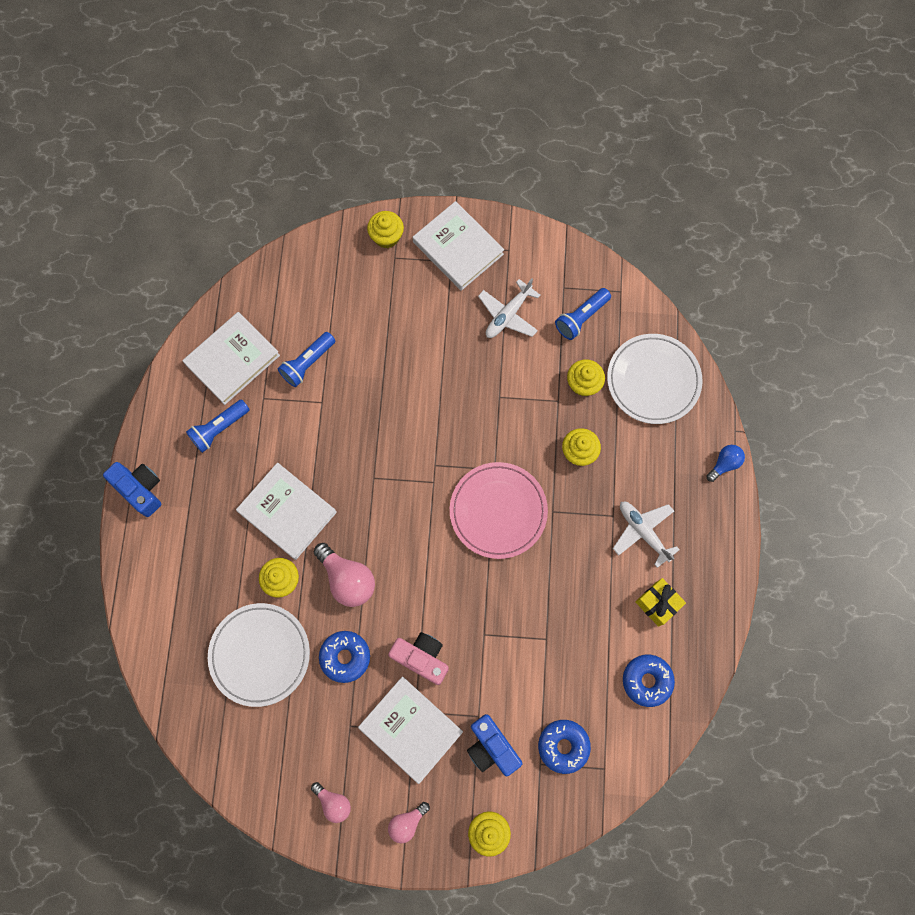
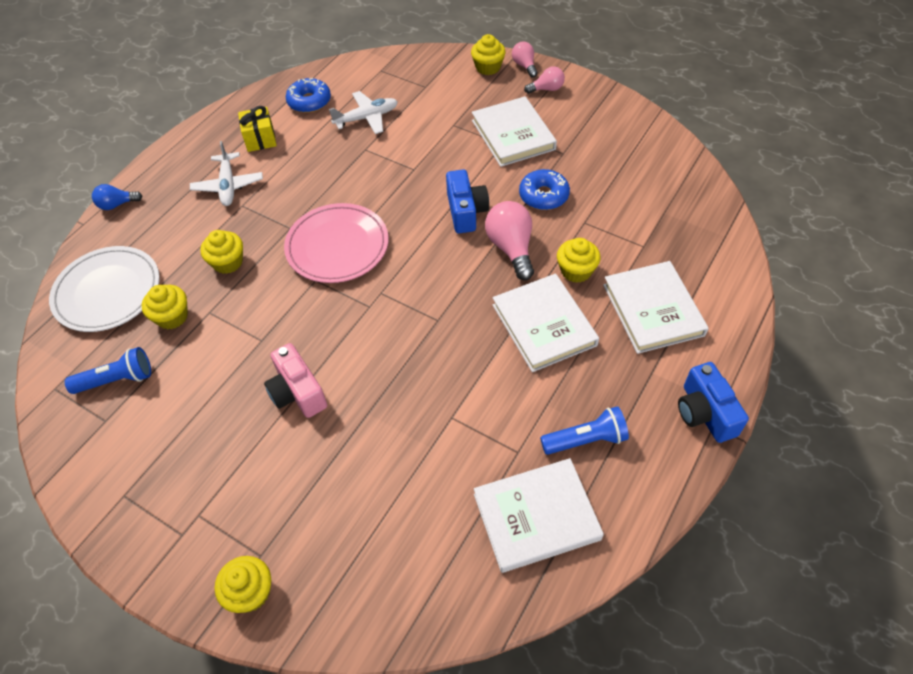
camera: 150 degrees left, 20 degrees down
white plate [208,603,310,707] -> none
blue flashlight [278,332,335,387] -> none
pink light bulb [311,782,351,823] -> pink light bulb moved to [512,41,538,77]
pink camera [388,632,449,685] -> pink camera moved to [264,343,327,418]
white book [413,201,504,291] -> white book moved to [603,261,709,354]
blue camera [467,714,522,776] -> blue camera moved to [446,170,489,233]
white plane [478,279,540,338] -> white plane moved to [329,91,398,134]
blue donut [538,720,591,774] -> none

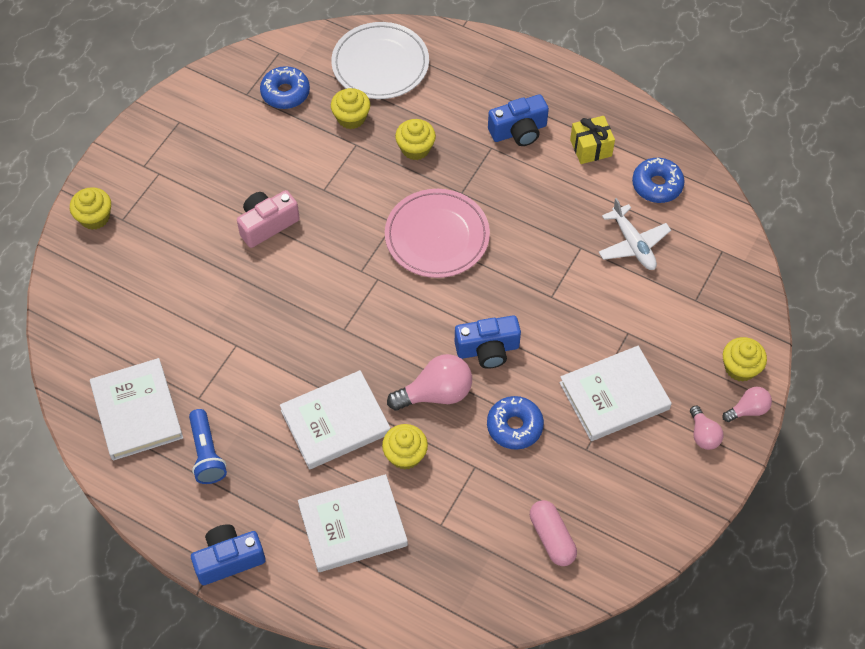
camera: 85 degrees right, 5 degrees up
blue flashlight [65,347,151,394] -> blue donut [260,66,310,109]
blue light bulb [92,184,142,210] -> none
white plane [190,141,263,206] -> blue camera [488,94,549,146]
none -> pink capsule [530,500,577,566]

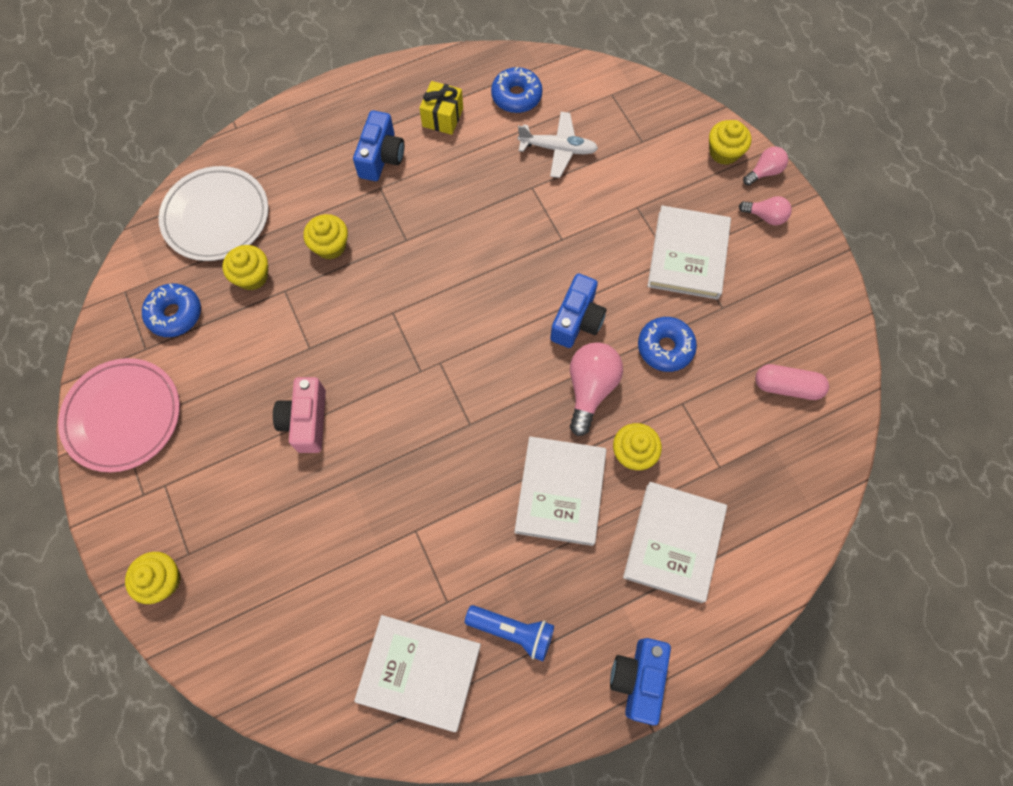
camera: 55 degrees left, 10 degrees up
pink plate [385,189,490,278] -> pink plate moved to [58,358,180,472]
pink light bulb [722,387,772,422] -> pink light bulb turned 45 degrees clockwise [743,147,788,186]

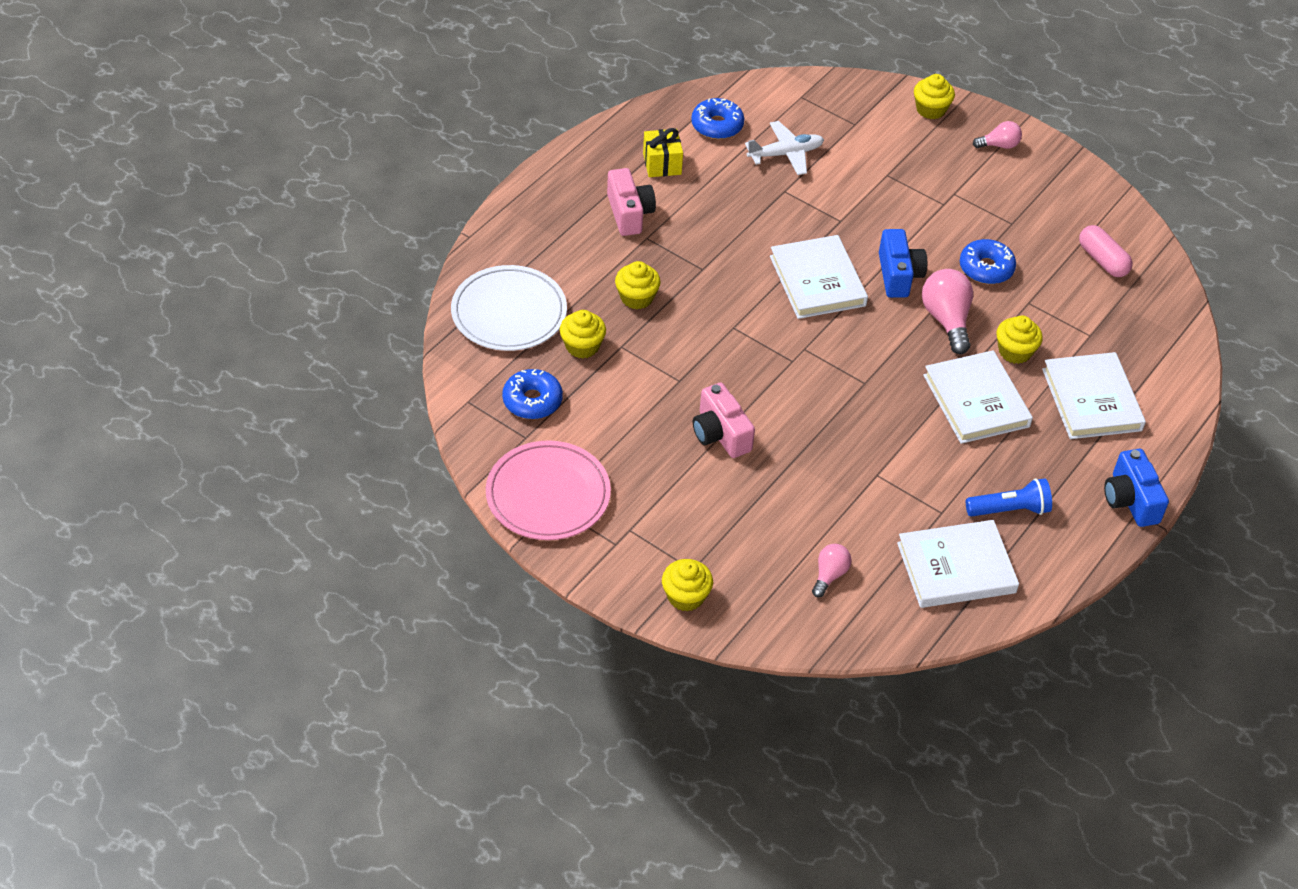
camera: 30 degrees left, 20 degrees down
blue camera [353,110,404,181] -> pink camera [607,168,656,236]
white book [648,205,731,300] -> white book moved to [770,235,868,319]
pink light bulb [743,147,788,186] -> pink light bulb moved to [812,544,852,597]
pink capsule [755,364,829,400] -> pink capsule turned 75 degrees clockwise [1079,225,1133,277]

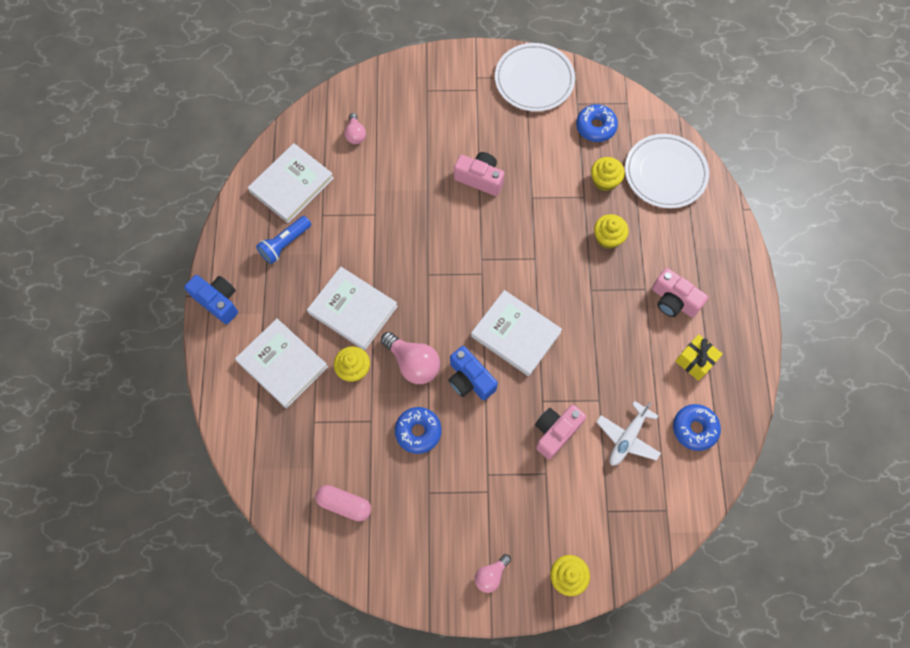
camera: 145 degrees right, 20 degrees up
pink plate [486,440,611,540] -> white plate [495,43,575,112]
yellow cupcake [662,559,713,611] -> none
none -> pink camera [535,405,586,460]

